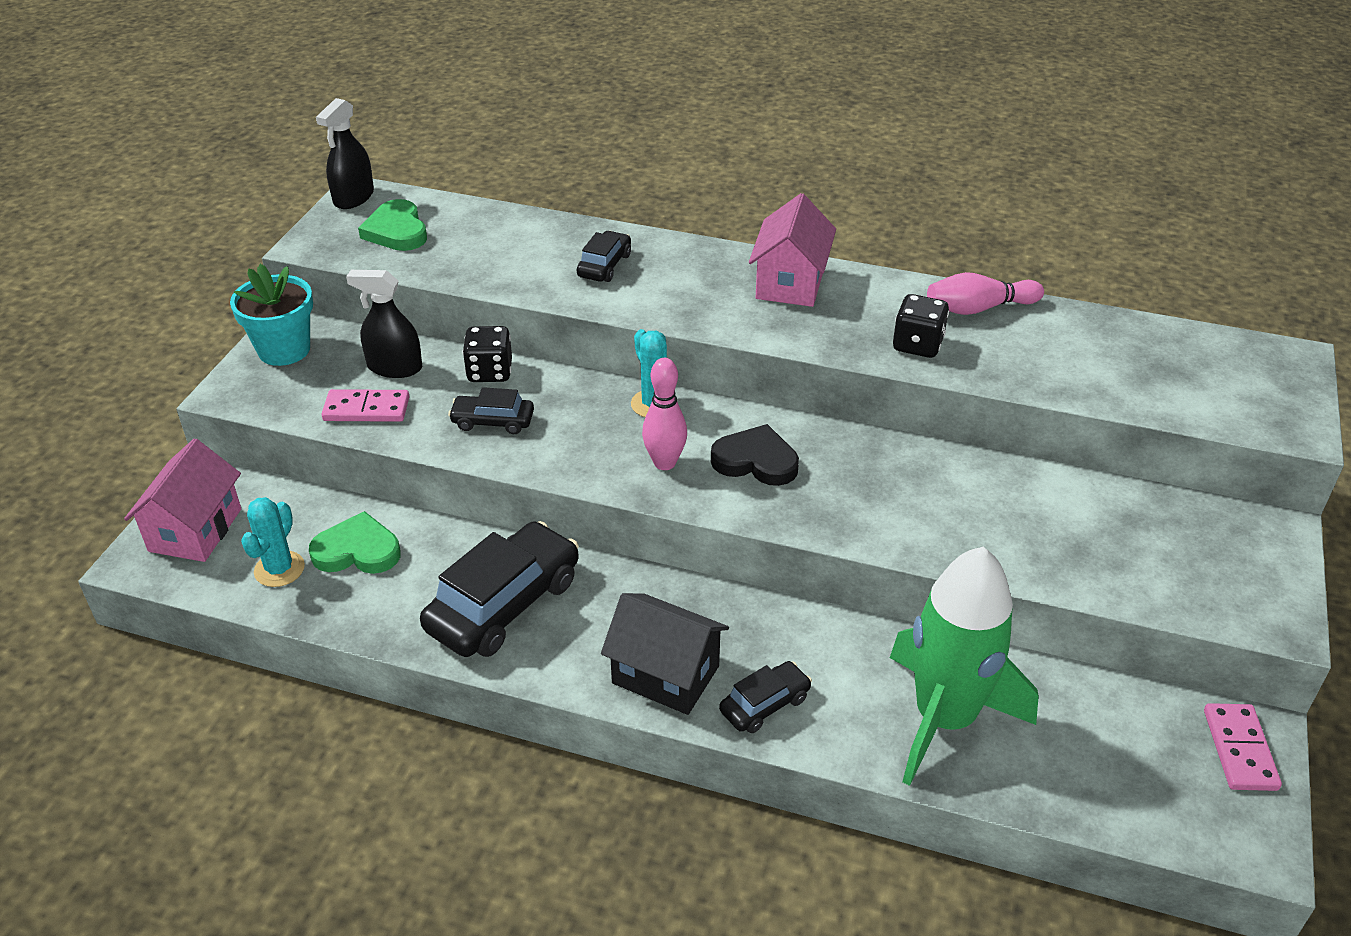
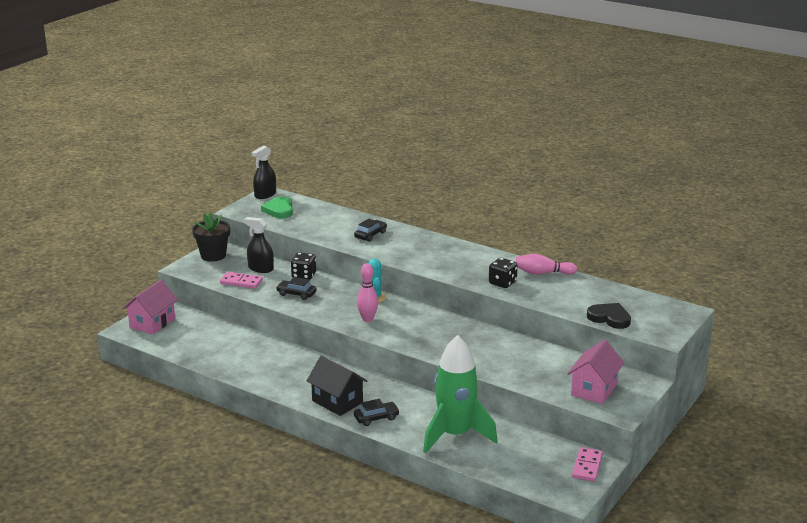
camera: 15 degrees right, 15 degrees down
turquoise flower pot [230,264,313,366] -> black flower pot [192,212,230,262]
turquoise cactus [241,497,305,587] -> none
green heart [309,511,401,574] -> none
black car [420,521,579,657] -> none
black heart [711,424,799,486] -> black heart moved to [587,303,631,329]
pink house [749,193,836,307] -> pink house moved to [567,340,624,404]

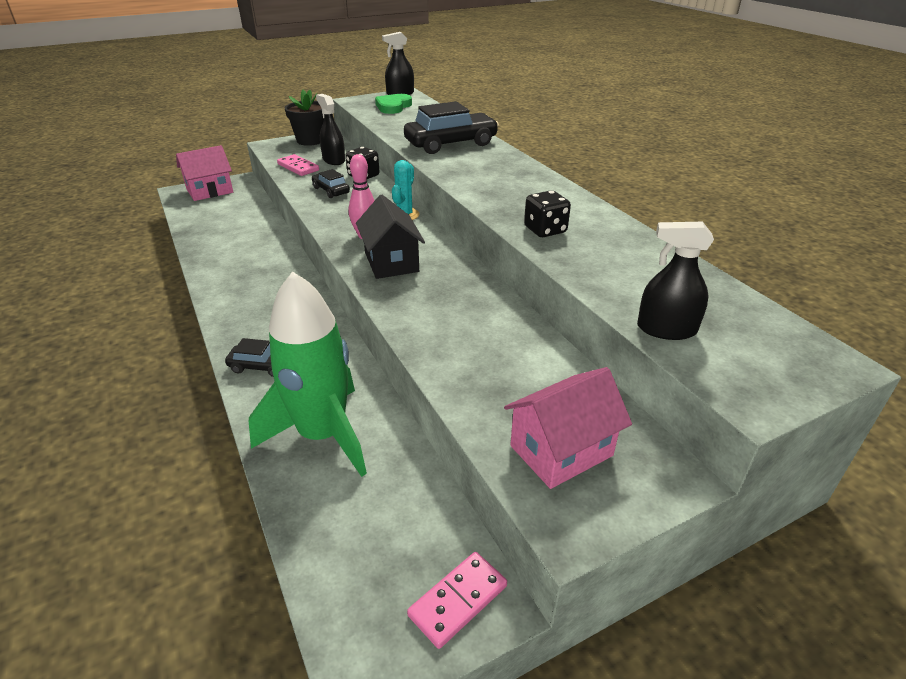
camera: 30 degrees right, 10 degrees up
black house [307,356,367,416] -> black house moved to [356,195,425,279]
black car [354,219,387,242] -> black car [404,101,499,154], size x1.94
pink bowling pin [516,254,577,275] -> none
black heart [587,303,631,329] -> black spray bottle [637,222,714,340]

